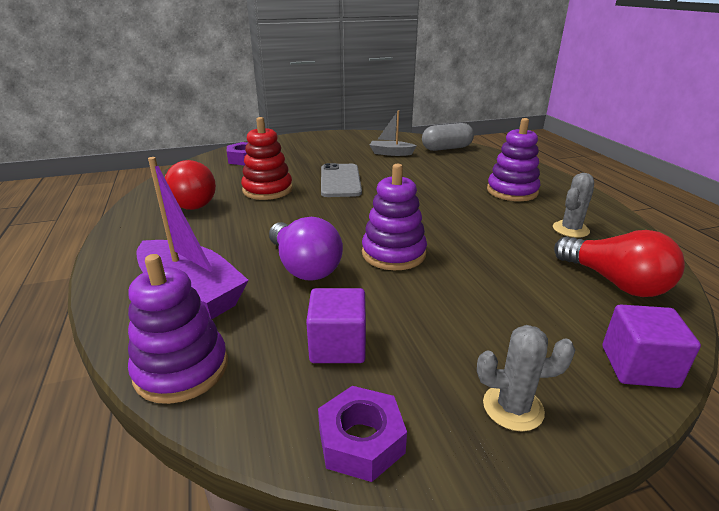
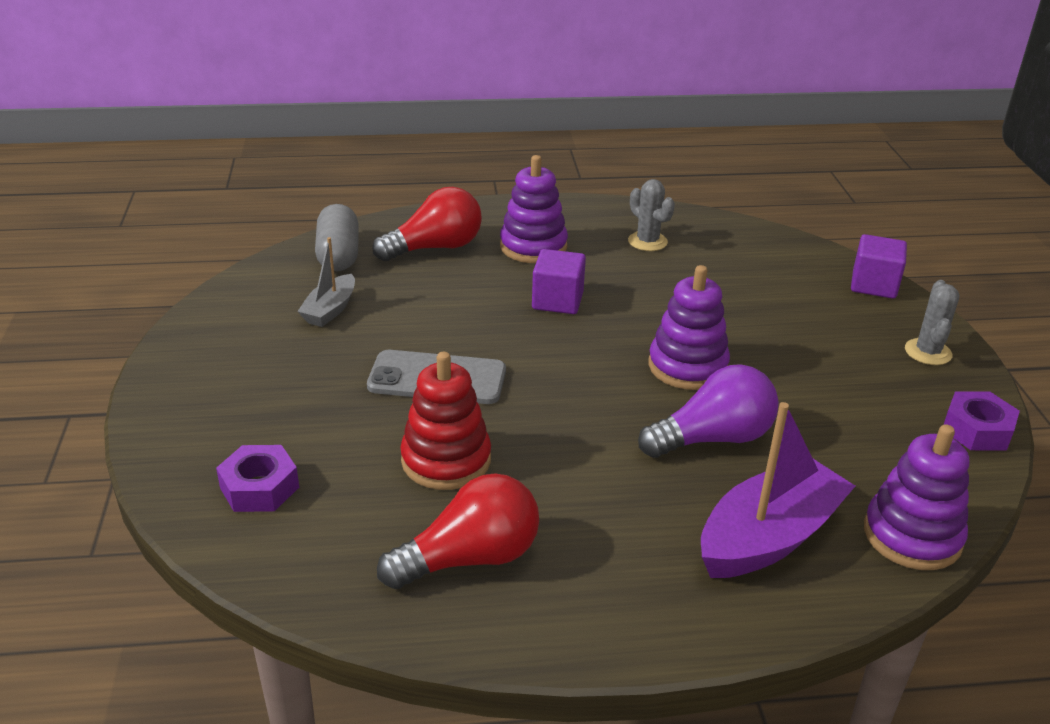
camera: 80 degrees left, 5 degrees up
purple cube [306,288,366,363] -> purple cube moved to [532,249,586,314]
red light bulb [554,230,685,297] -> red light bulb moved to [372,187,482,261]

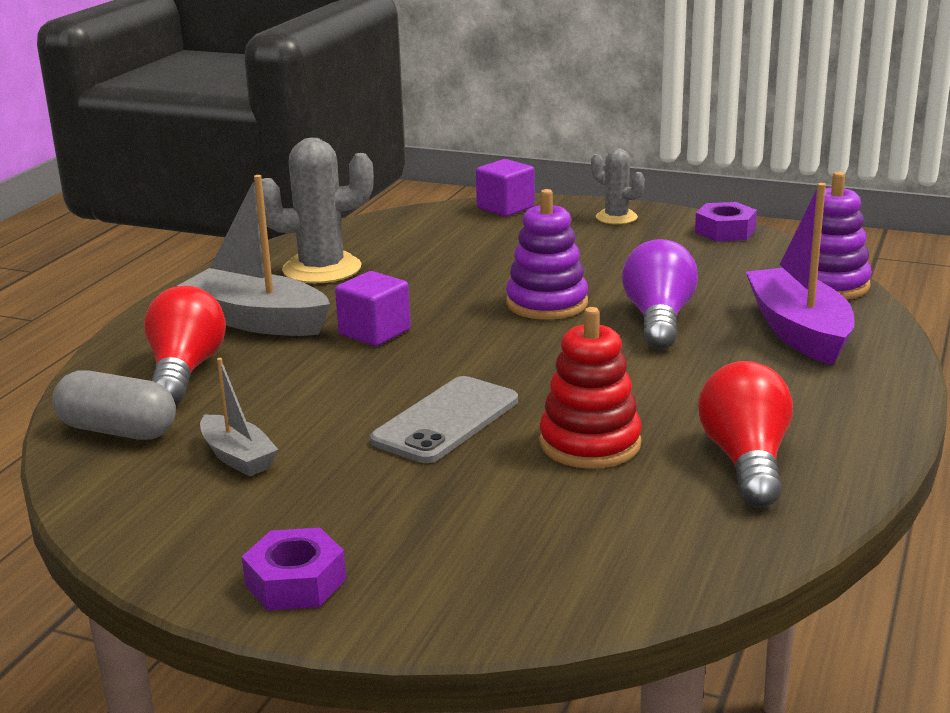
camera: 60 degrees left, 10 degrees down
purple nut [216,445,299,512] -> purple nut moved to [242,527,346,610]
purple stacking toy [500,155,568,263] -> grey boat [177,175,330,336]
grey cactus [628,179,675,251] -> grey cactus [262,138,374,283], size x1.75

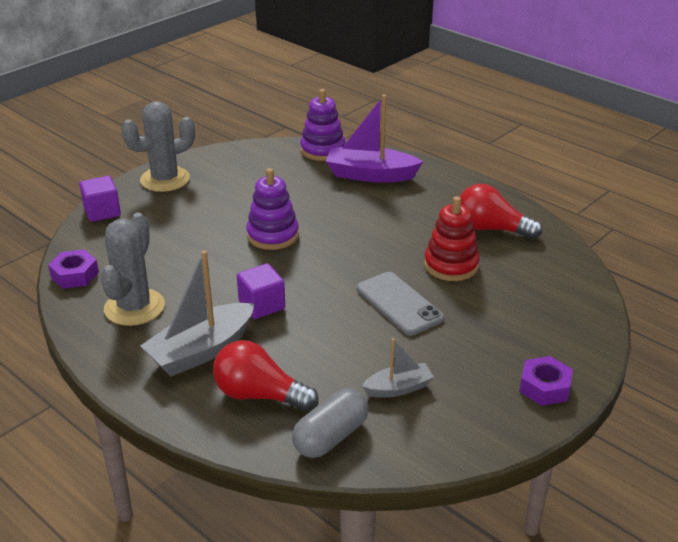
camera: 70 degrees left, 10 degrees up
grey cactus [591,148,645,224] -> grey cactus [121,101,195,192], size x1.75
purple light bulb [622,239,698,349] -> none
purple nut [695,202,757,242] -> purple nut moved to [48,249,99,289]

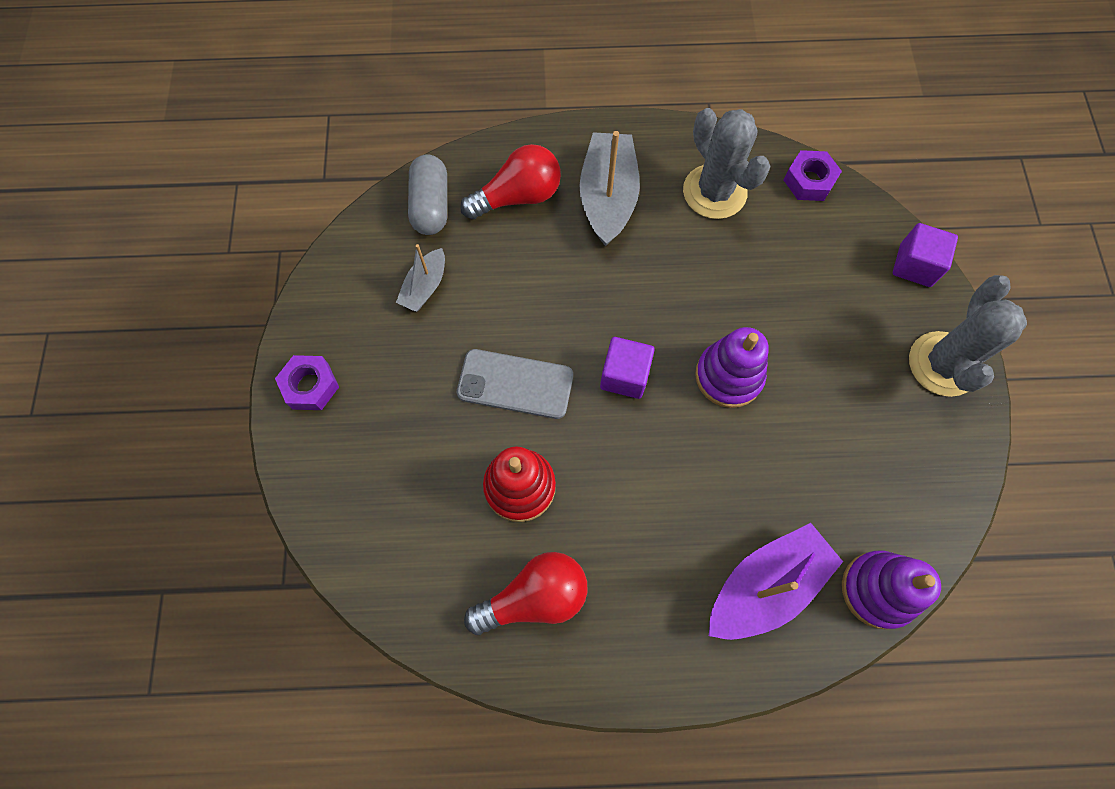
camera: 135 degrees right, 35 degrees up
purple cube [237,263,285,319] -> purple cube moved to [600,337,654,399]

